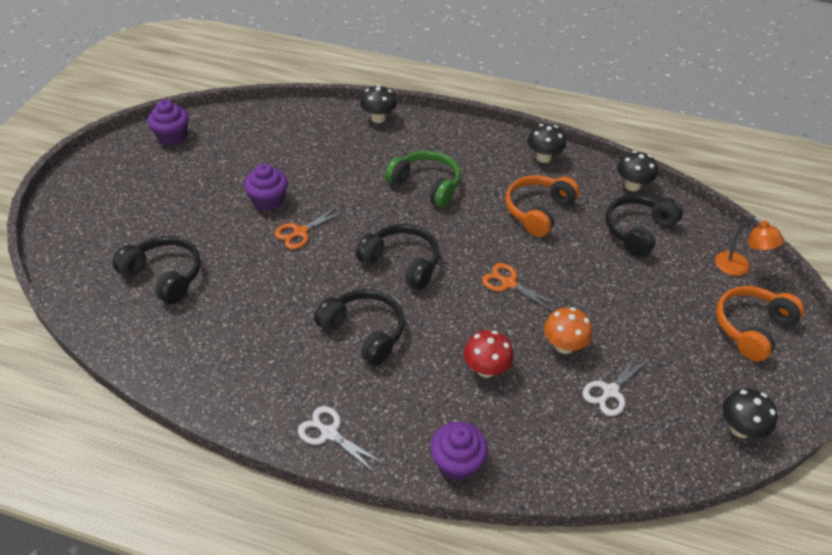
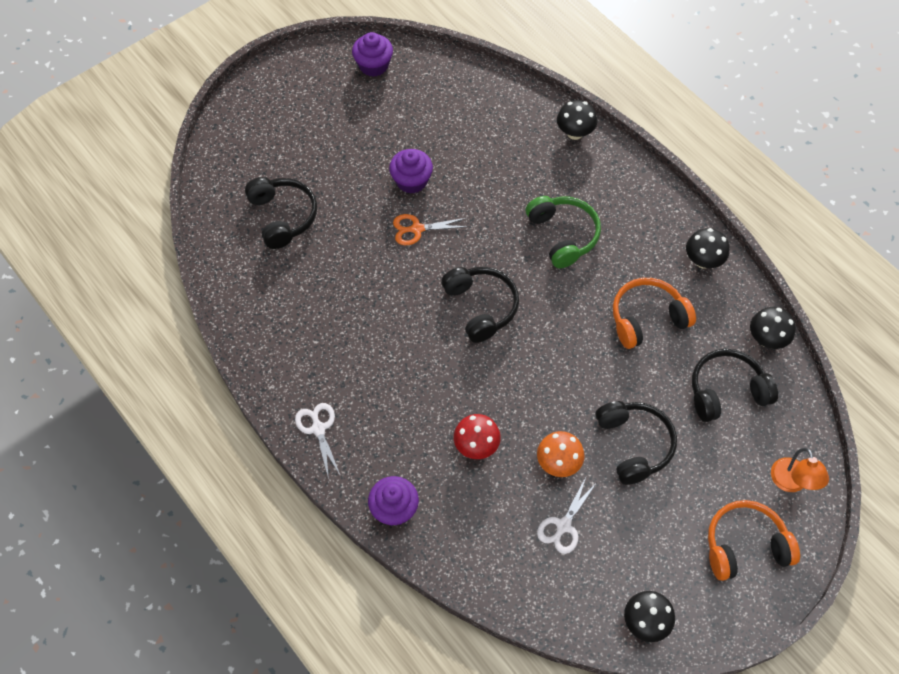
camera: 35 degrees right, 15 degrees up
black headphones [314,289,404,366] -> black headphones moved to [596,401,677,485]
orange scissors [482,263,559,312] -> none
white scissors [582,354,650,416] -> white scissors turned 45 degrees counterclockwise [537,475,598,554]

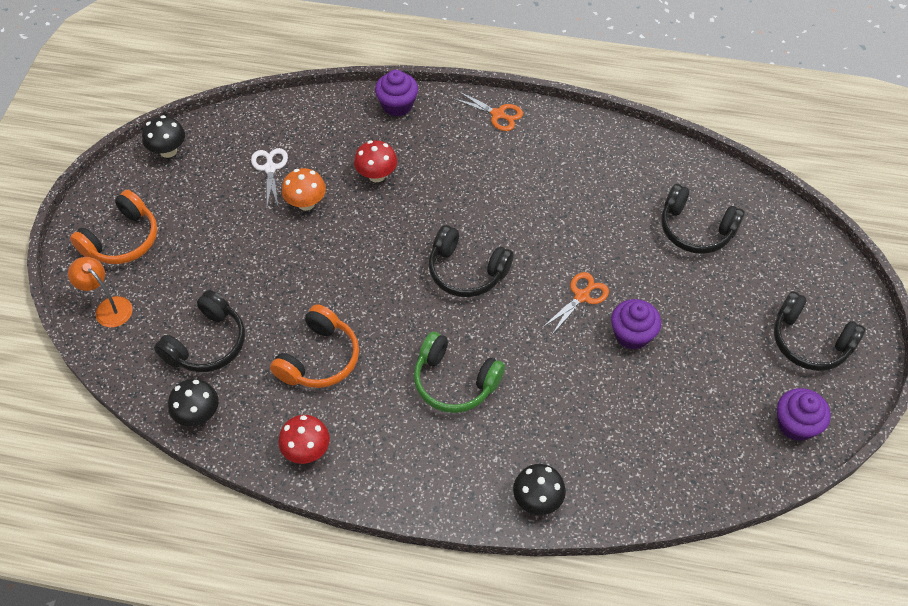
camera: 140 degrees right, 5 degrees down
white scissors [295,403,340,479] -> orange scissors [452,91,523,131]
black headphones [596,401,677,485] -> black headphones moved to [774,291,866,371]
black mushroom [686,228,729,268] -> red mushroom [279,415,330,464]

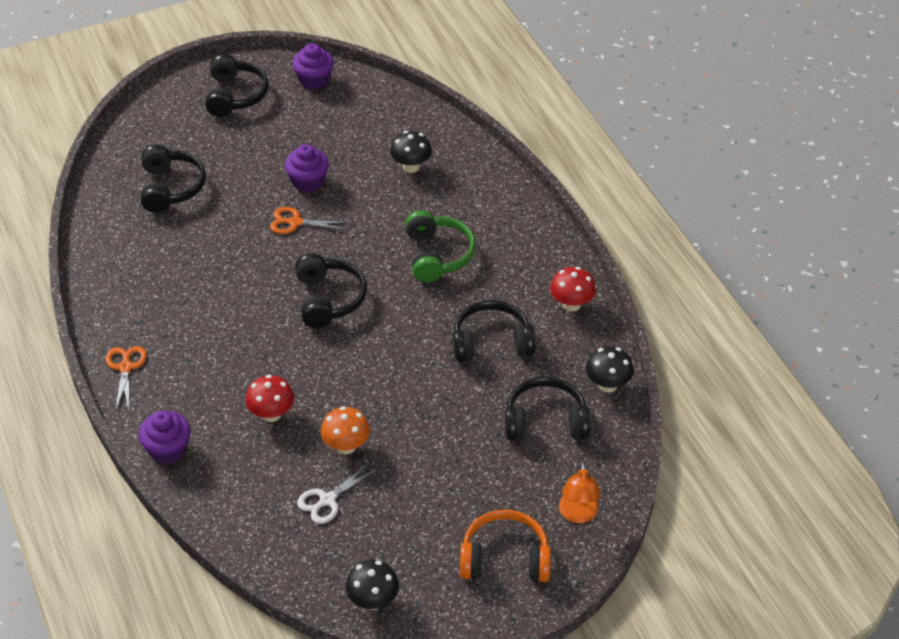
camera: 125 degrees left, 10 degrees down
orange headphones [270,304,359,388] -> black headphones [453,300,536,362]
black mushroom [513,464,566,515] -> black mushroom moved to [390,131,432,173]

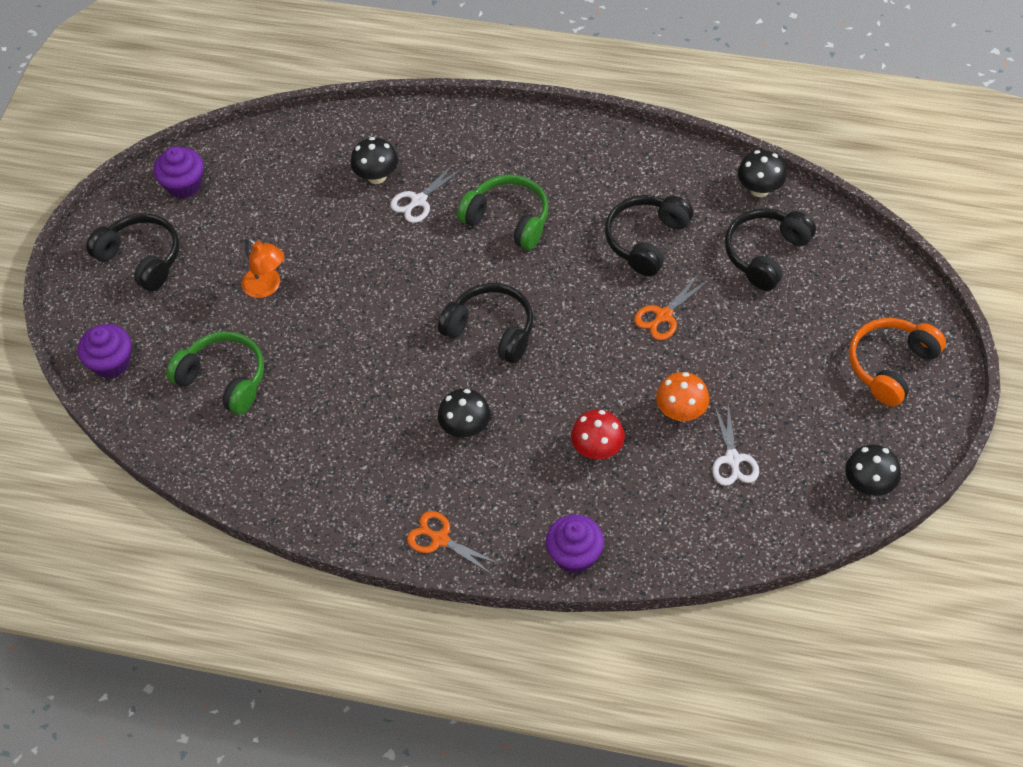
camera: 50 degrees left, 10 degrees up
black headphones [141,145,206,213] -> green headphones [166,331,264,415]
orange scissors [270,207,348,234] -> orange scissors moved to [634,275,709,340]
purple cupcake [285,144,329,193] -> purple cupcake moved to [78,324,131,379]
red mushroom [550,267,596,312] -> none
orange lamp [559,462,601,523] -> orange lamp moved to [242,238,284,298]
none -> white scissors [390,162,464,223]
none -> black mushroom [438,389,491,438]

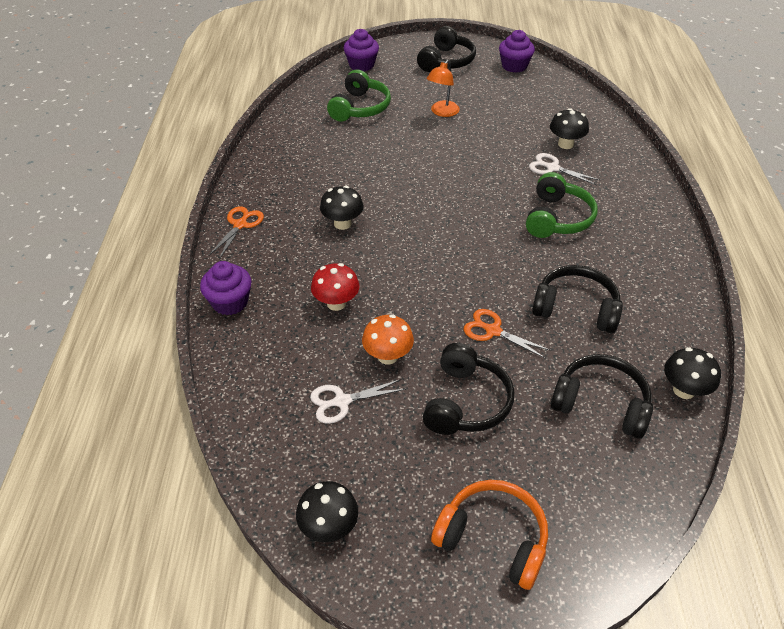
camera: 75 degrees right, 10 degrees down
black headphones [438,283,533,363] -> black headphones moved to [423,343,514,435]

